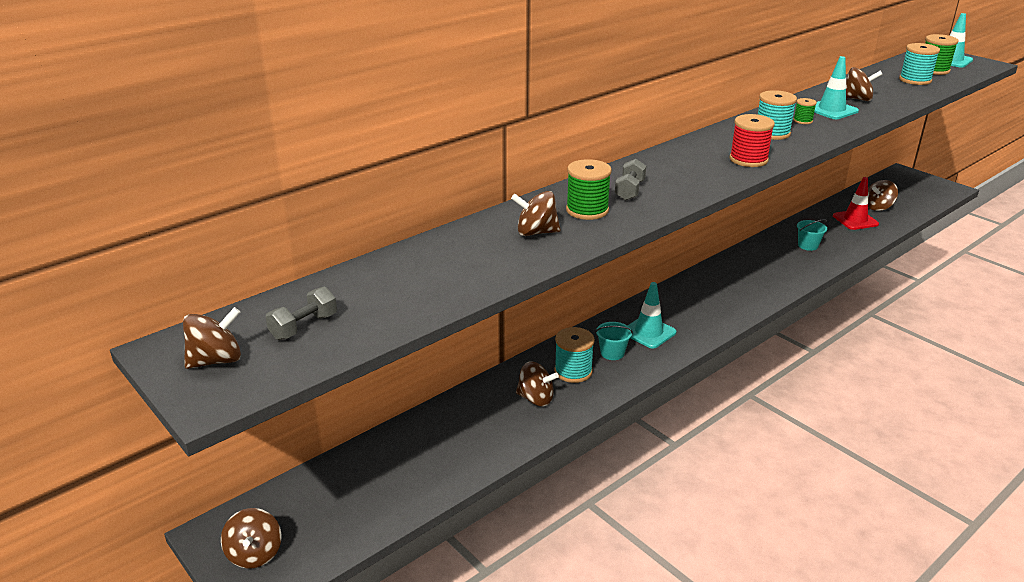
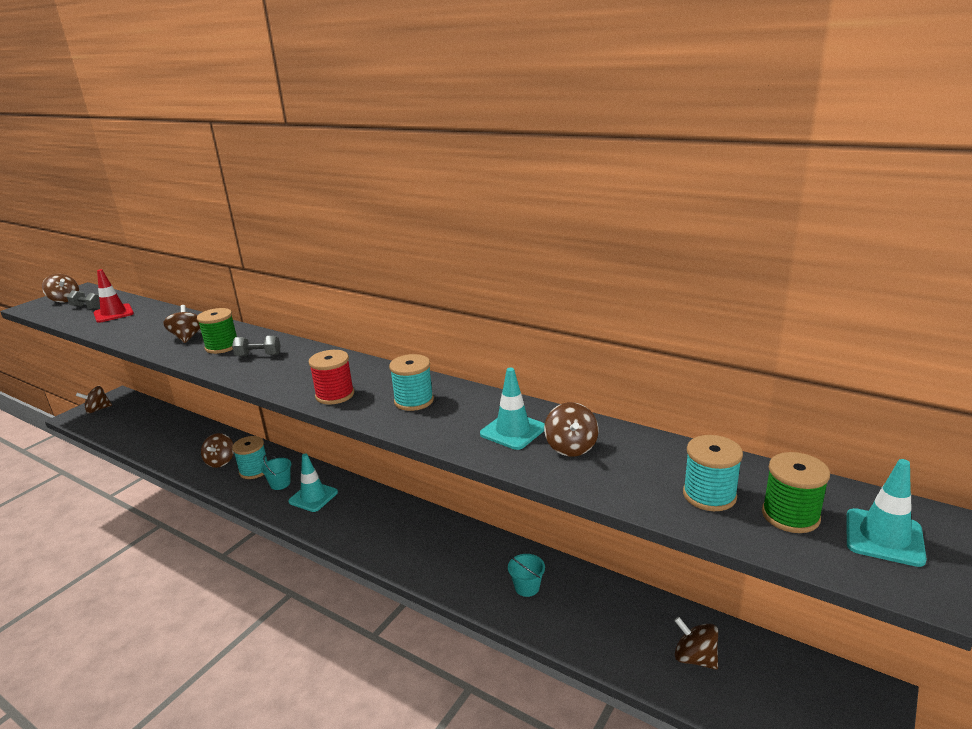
camera: 75 degrees right, 5 degrees down
green spool [793,98,817,124] -> none
red traffic cone [833,177,879,230] -> red traffic cone moved to [94,269,134,323]

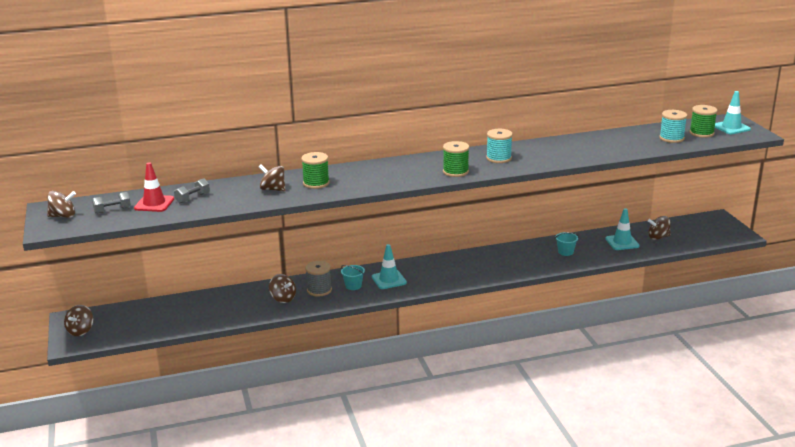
camera: 50 degrees left, 0 degrees up
grey dumbbell [232,336,281,357] -> grey dumbbell moved to [174,178,210,204]
turquoise spool [232,436,267,479] -> grey spool [305,261,332,297]
red spool [309,350,354,405] -> green spool [443,141,469,177]
turquoise traffic cone [480,368,545,450] -> turquoise traffic cone moved to [605,208,640,250]
brown spinning top [544,402,598,457] -> none

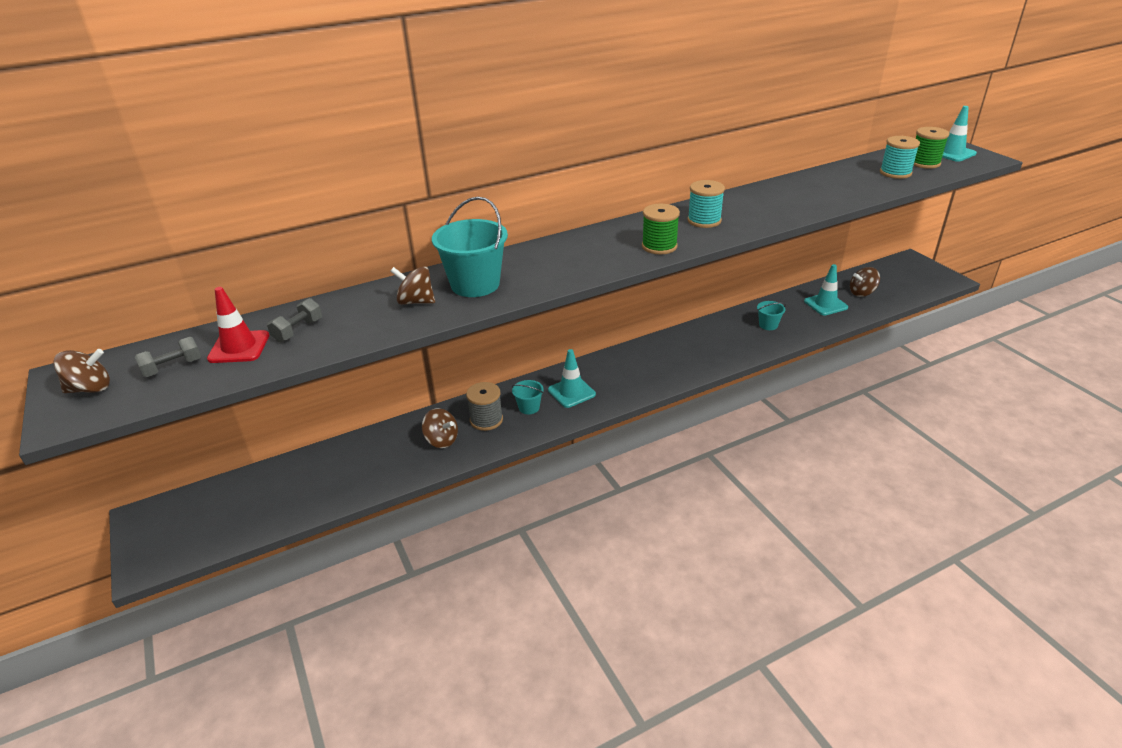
camera: 10 degrees left, 10 degrees up
brown spinning top [64,305,94,336] -> none
green spool [301,152,330,189] -> turquoise bucket [432,197,508,297]

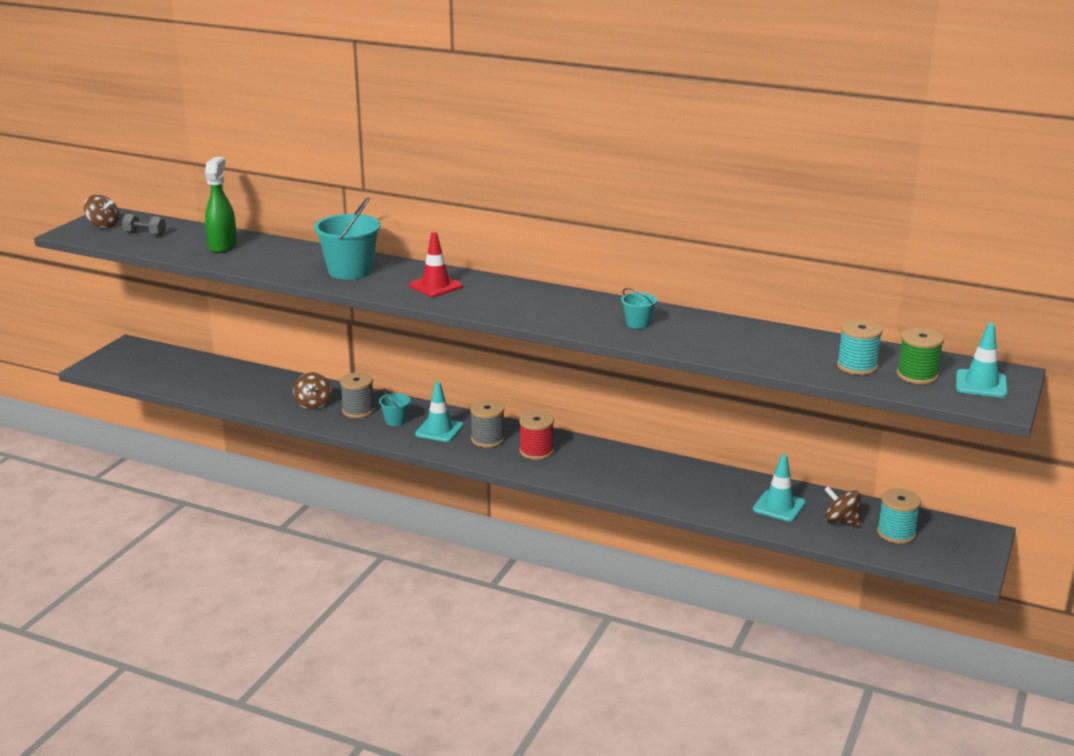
camera: 50 degrees right, 10 degrees down
red traffic cone [207,287,269,363] -> red traffic cone moved to [409,232,463,297]
grey dumbbell [267,298,322,342] -> green spray bottle [205,157,237,253]
brown spinning top [390,266,435,305] -> none
green spool [642,204,680,255] -> none
turquoise spool [688,180,725,228] -> turquoise spool moved to [877,489,921,544]
turquoise bucket [757,301,786,330] -> turquoise bucket moved to [621,288,657,329]
none -> grey spool [470,400,505,448]
none -> red spool [519,411,554,460]

